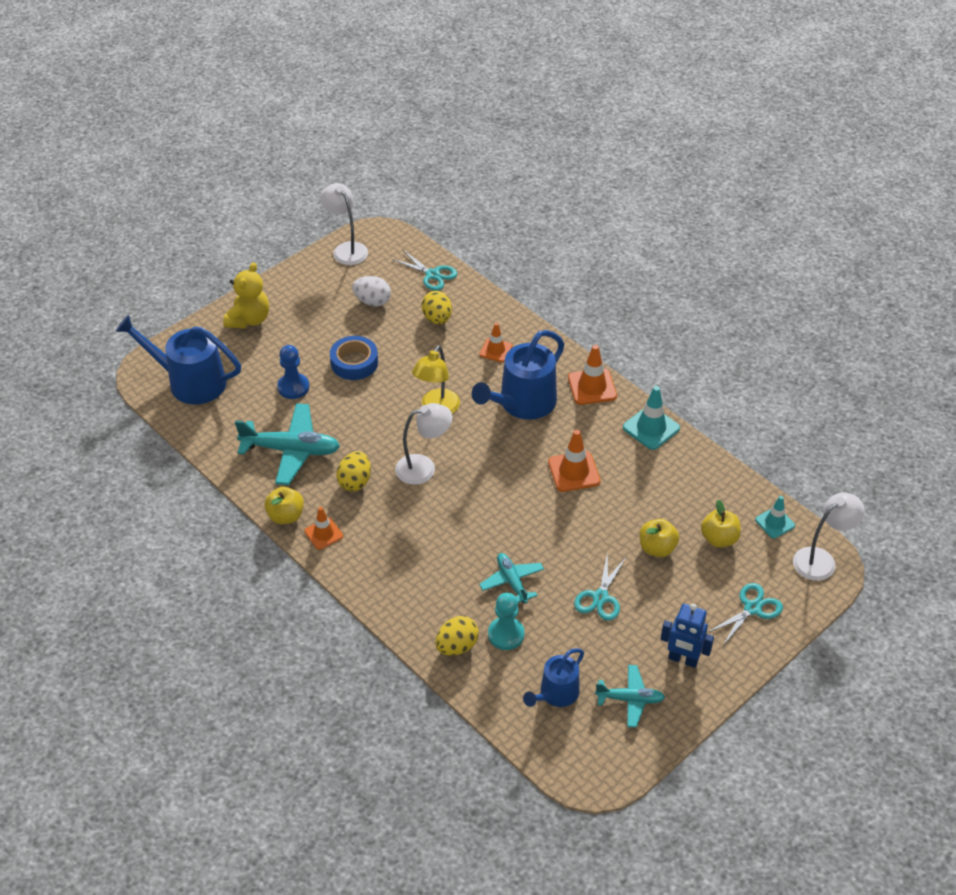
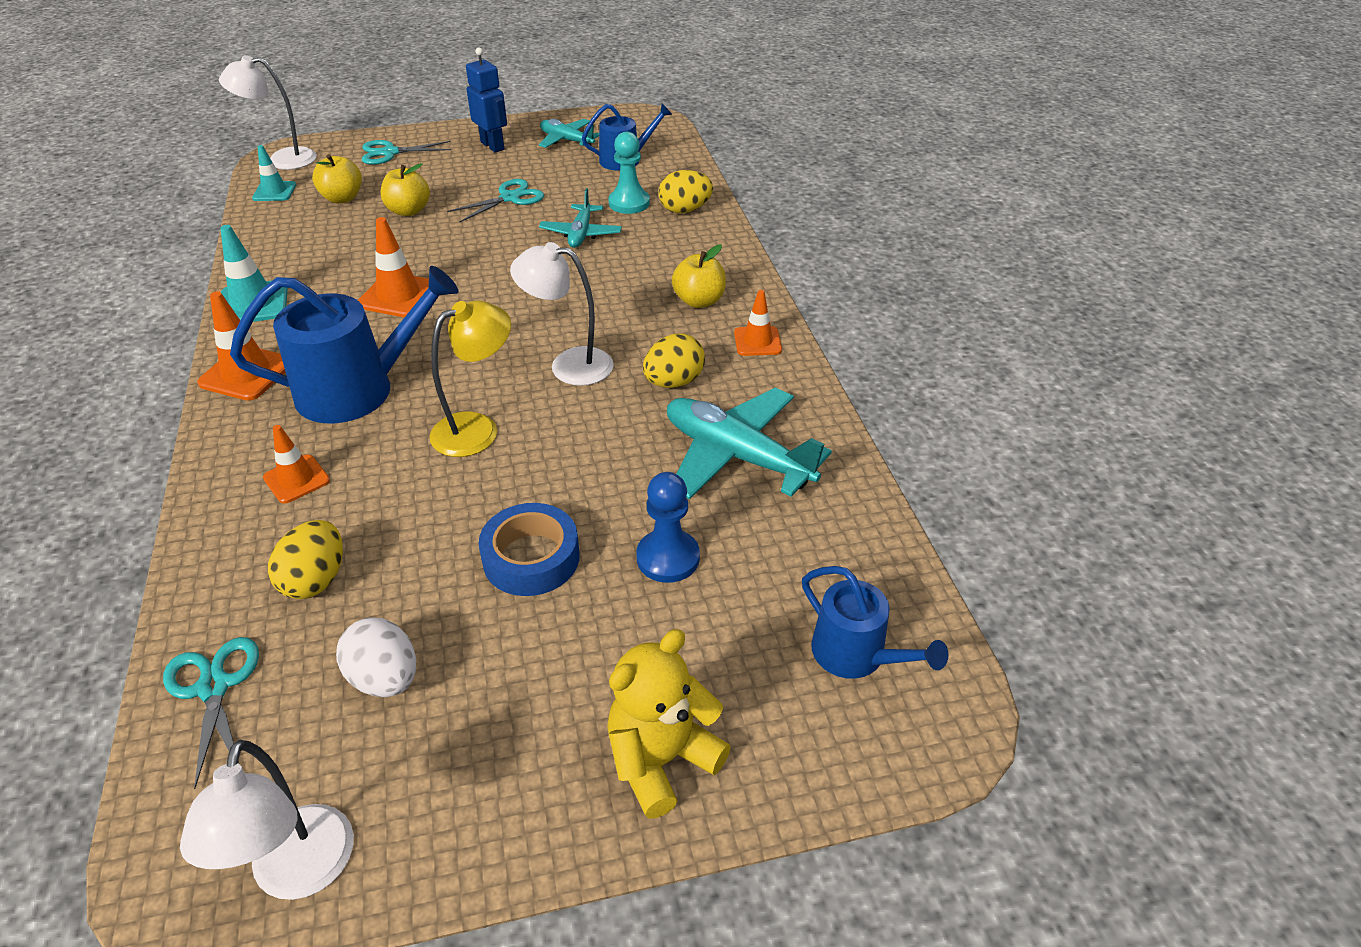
camera: 150 degrees left, 5 degrees down
blue watering can [115,315,241,404] -> blue watering can [802,566,948,679], size x0.59
yellow apple [264,487,304,524] -> yellow apple moved to [672,245,726,308]

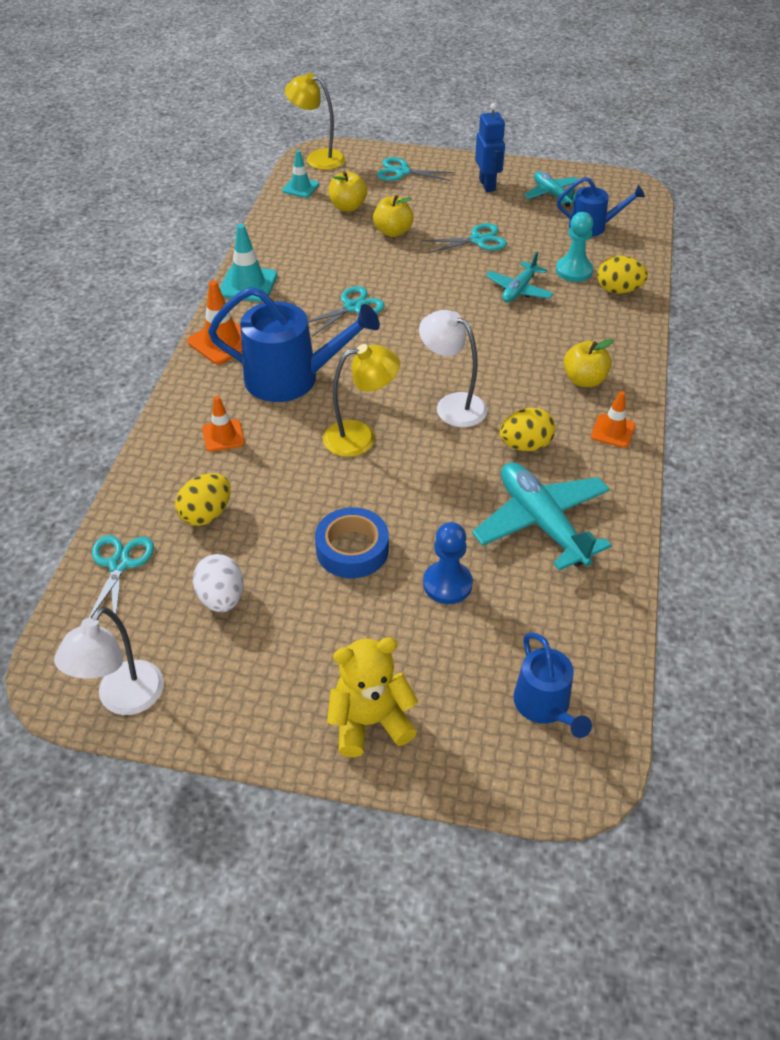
camera: 25 degrees right, 5 degrees up
white lamp [219,55,317,170] -> yellow lamp [285,73,345,170]
orange traffic cone [358,217,429,317] -> turquoise scissors [308,286,385,336]

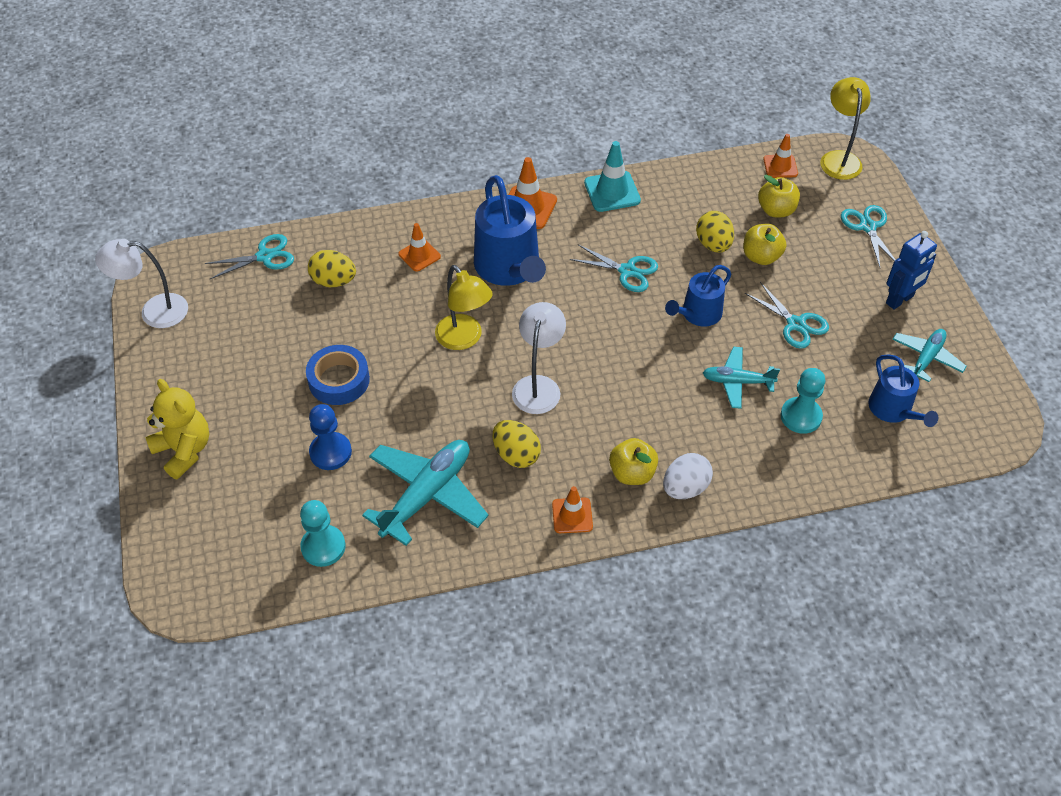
camera: 65 degrees right, 5 degrees up
white egg [193,554,243,612] -> white egg moved to [663,453,713,499]
turquoise traffic cone [282,150,319,198] -> orange traffic cone [763,134,798,178]
blue watering can [513,633,592,738] -> blue watering can moved to [665,265,731,327]
yellow egg [597,256,648,294] -> yellow egg moved to [696,211,734,253]
none -> turquoise pawn [300,500,345,567]

